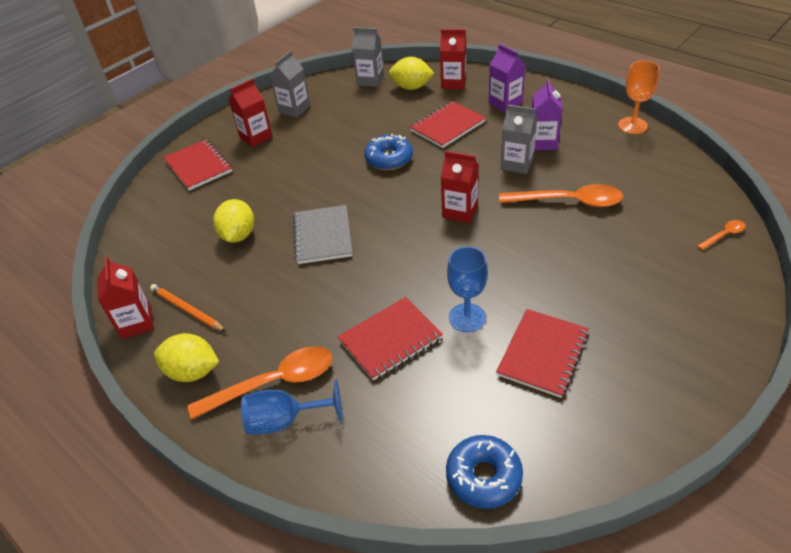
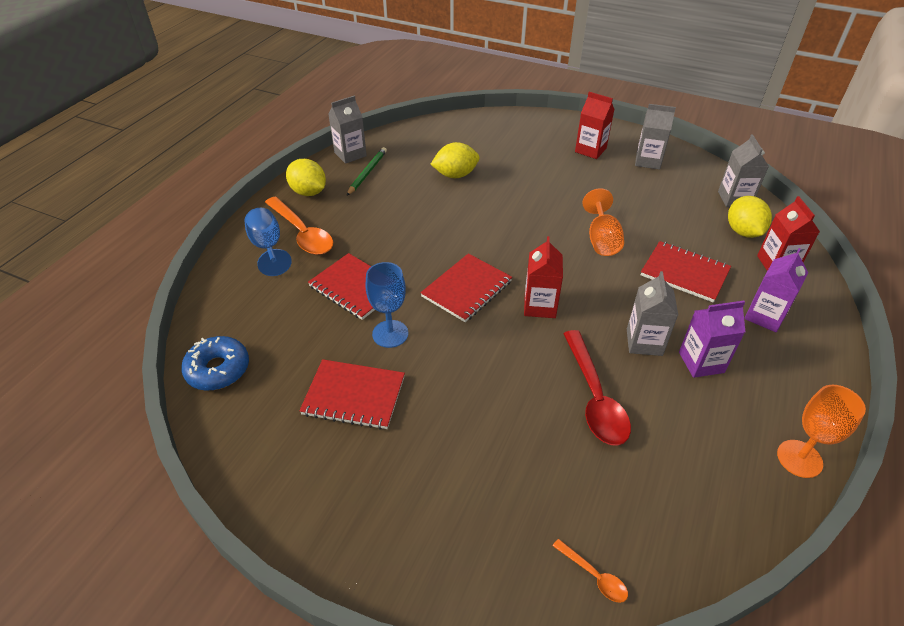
camera: 70 degrees right, 0 degrees up
red carton [97,256,154,339] -> grey carton [328,96,367,164]
orange pencil [150,284,226,332] -> green pencil [347,147,387,195]
yellow lemon [154,333,219,382] -> yellow lemon turned 45 degrees counterclockwise [286,159,326,196]
red notebook [163,140,232,191] -> red notebook moved to [420,253,512,322]
grey notebook [293,205,353,264] -> none
blue donut [364,133,413,170] -> orange goblet [582,188,624,256]
orange spoon [499,184,623,207] -> red spoon [563,330,631,446]

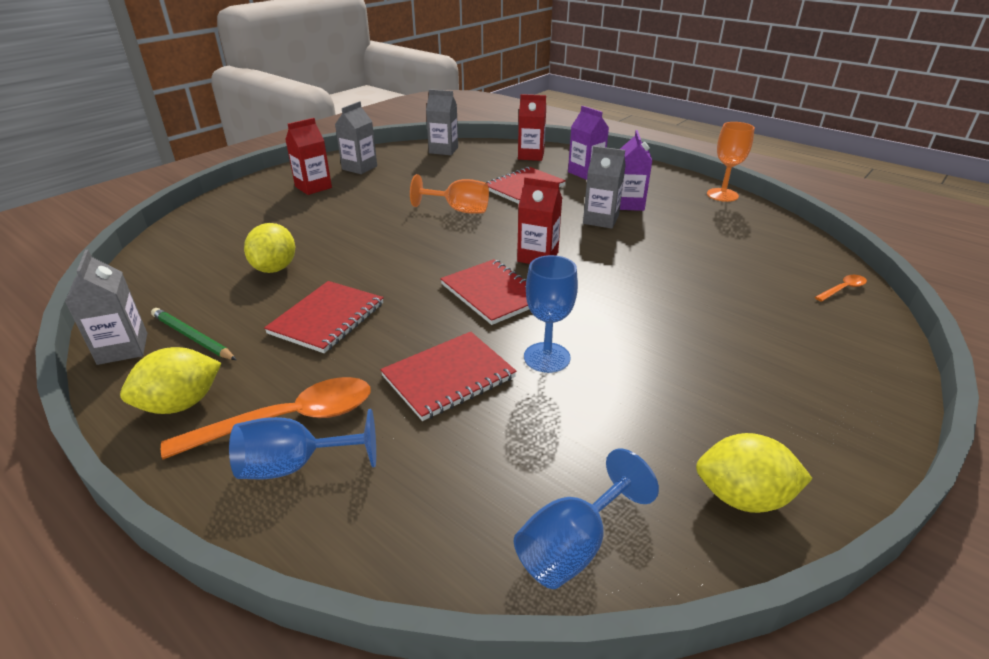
camera: 75 degrees left, 10 degrees down
blue donut [181,336,249,391] -> blue goblet [514,449,659,589]
red notebook [299,359,405,430] -> red notebook moved to [264,281,384,353]
red spoon [563,330,631,446] -> none
yellow lemon [728,196,772,238] -> yellow lemon moved to [696,433,813,513]

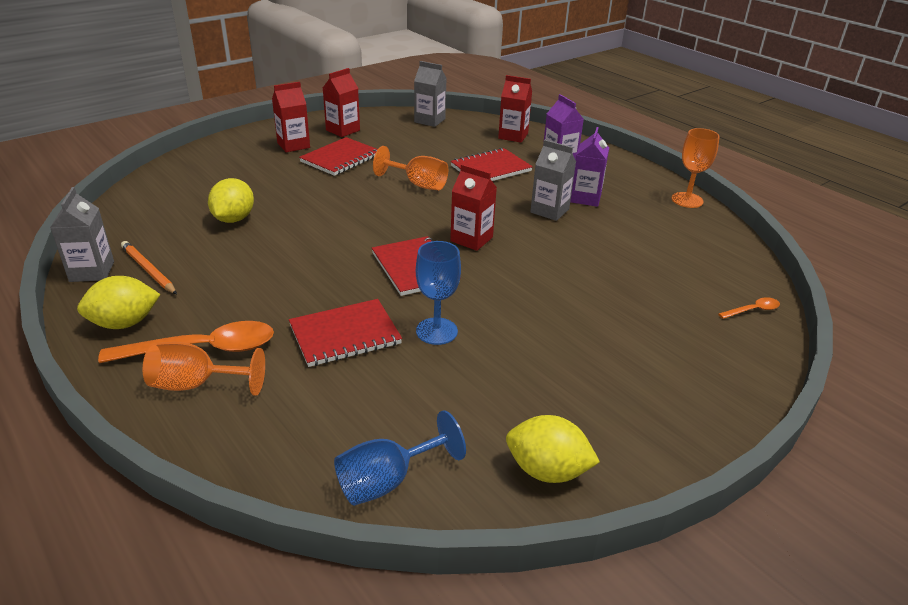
camera: 10 degrees right, 0 degrees up
green pencil [151,308,237,360] -> orange pencil [121,241,177,294]
blue goblet [229,409,376,479] -> orange goblet [143,342,265,396]
red notebook [264,281,384,353] -> red notebook moved to [299,137,378,176]
grey carton [335,101,377,174] -> red carton [323,68,360,137]

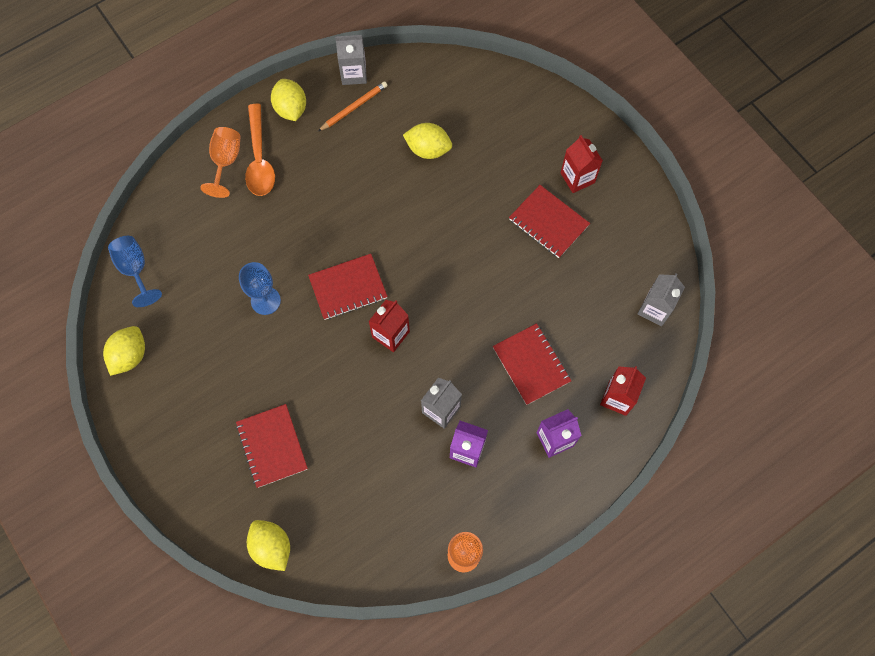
camera: 95 degrees right, 35 degrees up
red notebook [289,299,402,367] -> red notebook moved to [236,404,308,488]
red carton [323,68,360,137] -> none
orange goblet [373,146,448,190] -> none
orange spoon [718,297,780,319] -> yellow lemon [247,520,290,571]

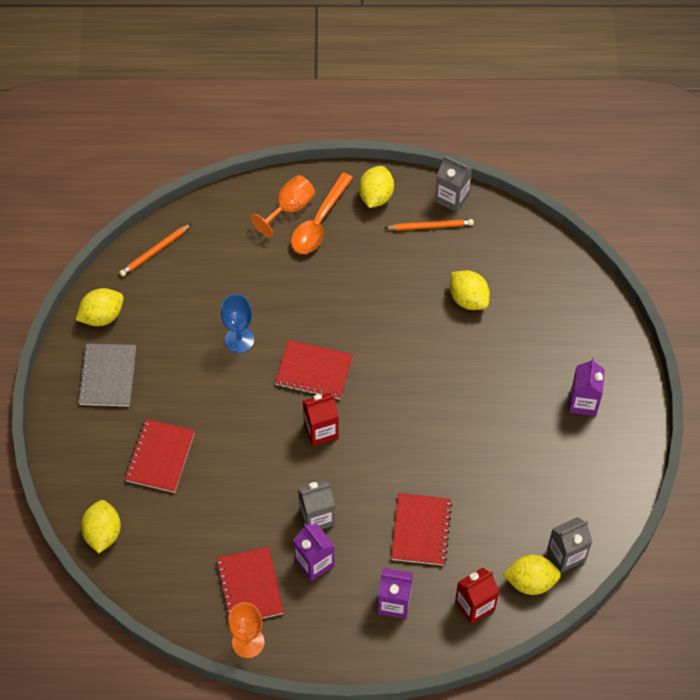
camera: 35 degrees right, 10 degrees down
blue goblet [108,236,162,307] -> orange pencil [119,223,192,277]
red notebook [509,185,590,258] -> red notebook moved to [215,546,284,620]
red carton [561,135,603,193] -> purple carton [569,358,605,416]
none -> grey notebook [77,343,136,406]
none -> yellow lemon [503,555,561,595]

